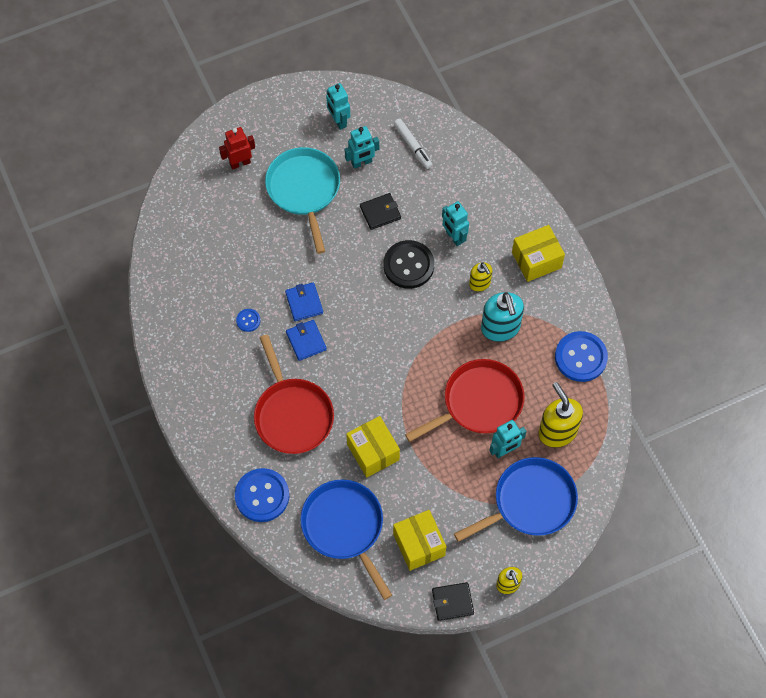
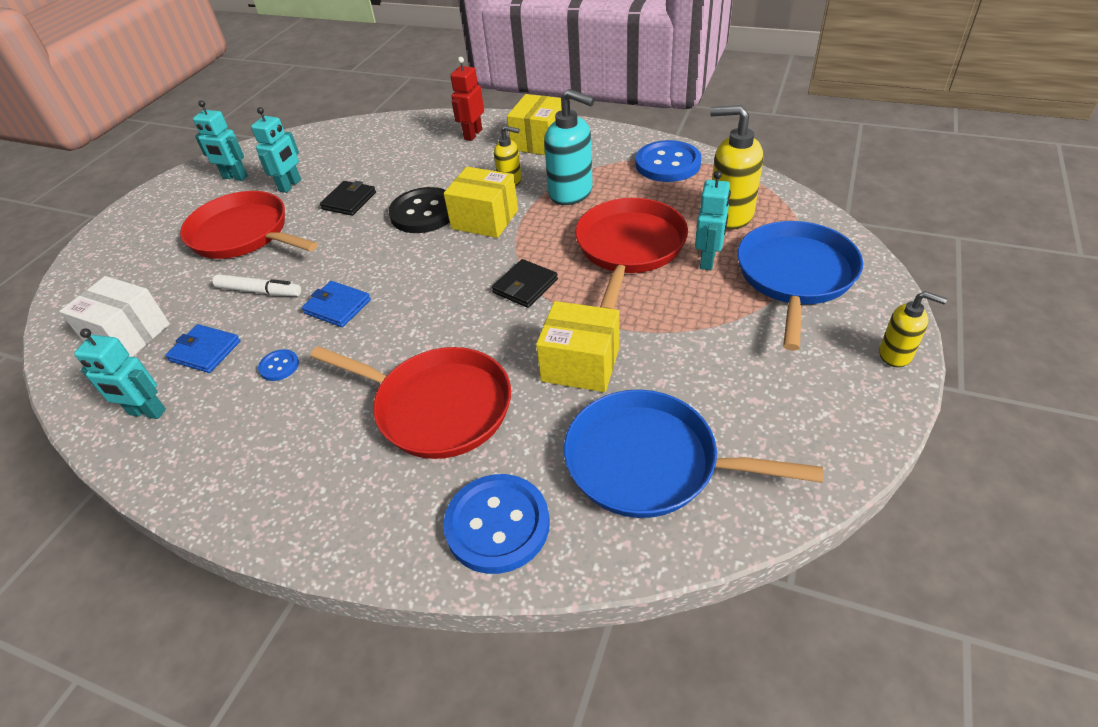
camera: 40 degrees left, 20 degrees down
red robot [219,127,255,170] -> red robot moved to [450,57,484,141]
turquoise pan [265,147,340,254] -> red pan [180,191,318,259]
blue wallet [286,320,327,361] -> blue wallet moved to [165,324,240,373]
yellow box [393,510,446,571] -> yellow box moved to [444,167,518,238]
white marker [394,118,433,169] -> white marker moved to [213,274,301,296]
black wallet [432,582,474,621] -> black wallet moved to [492,259,558,308]
turquoise robot [442,201,469,246] -> turquoise robot moved to [74,328,166,419]
none -> white box [59,276,170,357]

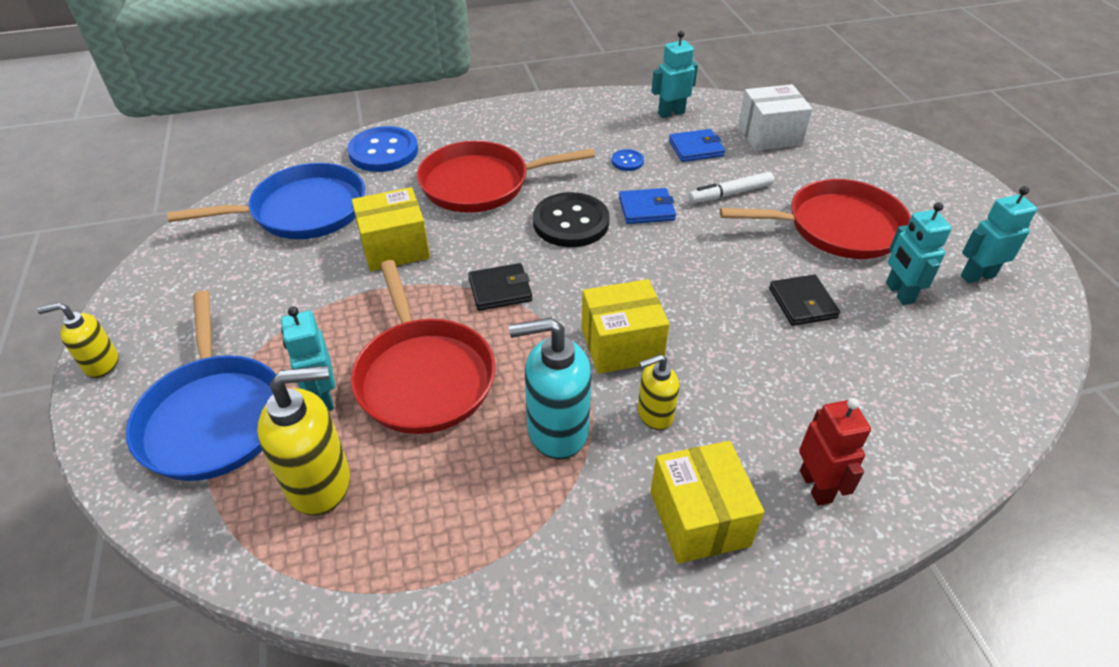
camera: 140 degrees right, 0 degrees up
black button [389,187,450,233] -> black button moved to [533,192,610,247]
black wallet [492,259,558,308] -> black wallet turned 75 degrees clockwise [468,263,532,311]
blue button [635,140,702,182] -> none

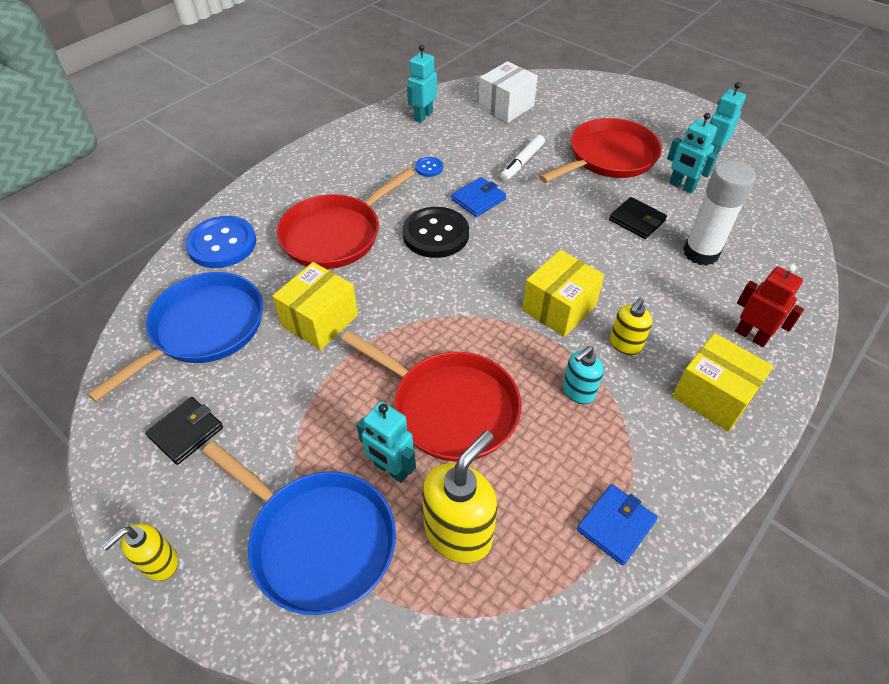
camera: 35 degrees left, 5 degrees up
black wallet [468,263,532,311] -> black wallet moved to [145,397,223,465]
turquoise soap dispenser [509,318,592,459] -> turquoise soap dispenser [563,346,604,404], size x0.58
blue wallet [669,129,725,162] -> blue wallet moved to [577,484,658,565]
none -> white glue stick [683,160,756,266]

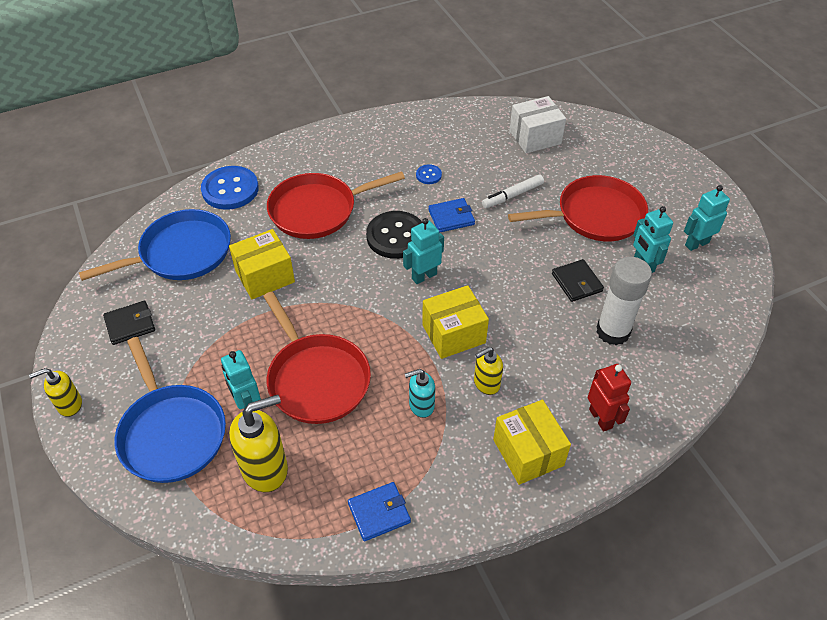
camera: 25 degrees right, 0 degrees up
turquoise robot [407,45,437,123] -> turquoise robot moved to [403,218,444,284]

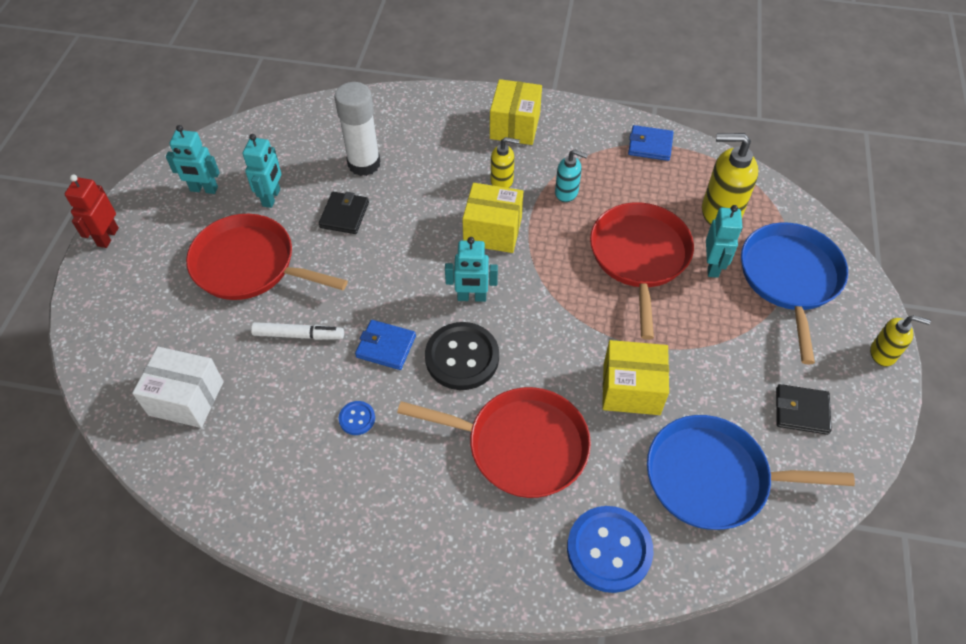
camera: 145 degrees left, 5 degrees up
red robot [588,364,631,432] -> red robot moved to [65,175,119,248]

